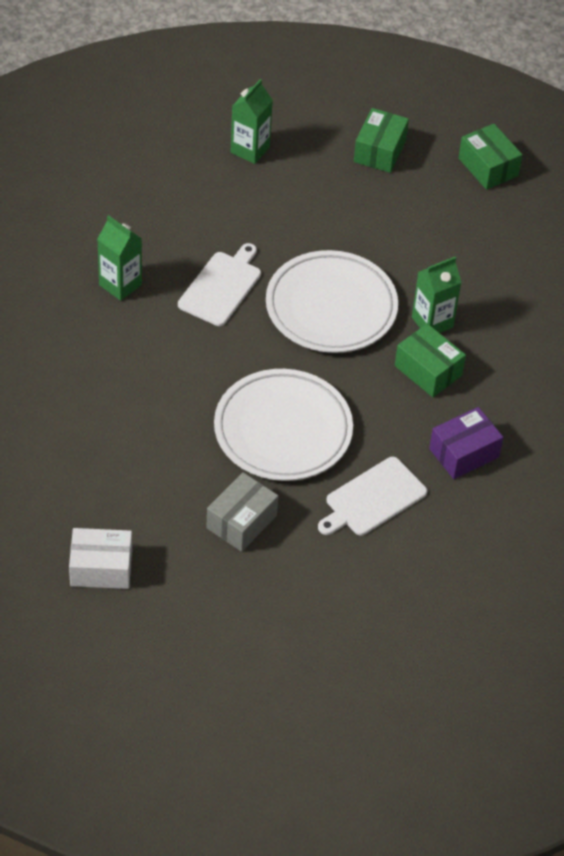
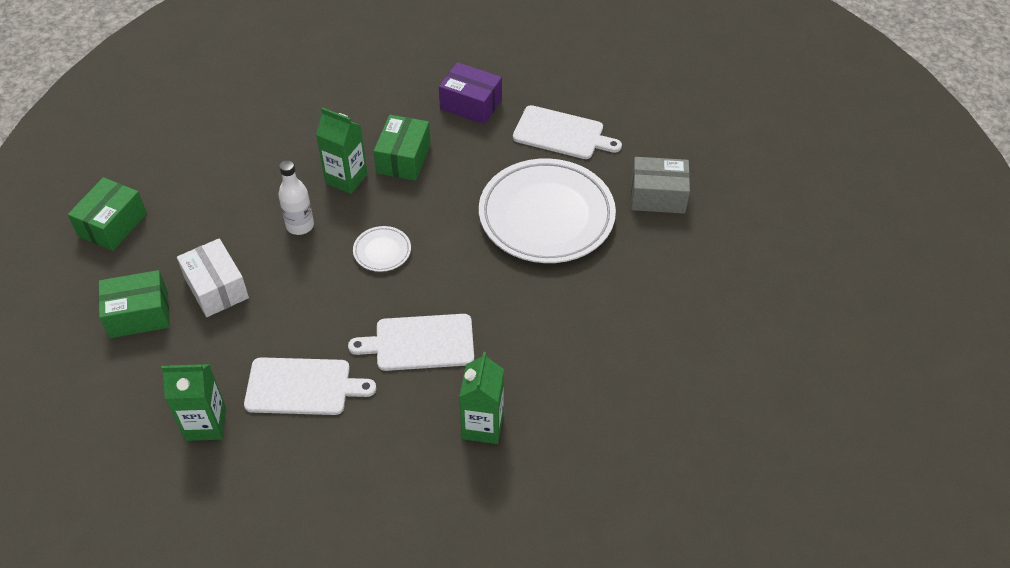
camera: 120 degrees left, 0 degrees up
white box [69,528,132,589] -> white box moved to [177,238,249,317]
white plate [266,250,398,353] -> white plate [353,226,411,272], size x0.41
none -> white cutting board [244,357,376,415]
none -> white bottle [278,160,314,235]

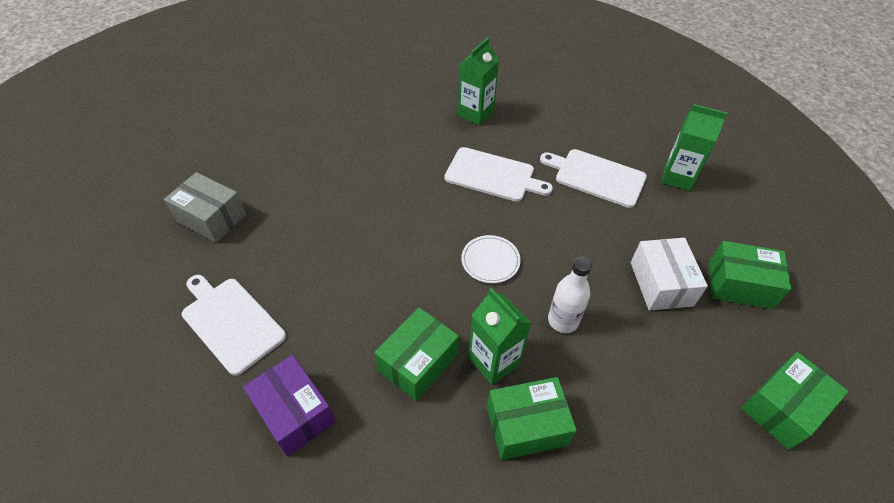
camera: 155 degrees left, 0 degrees up
white plate [479,158,616,263] -> none
none -> green box [487,377,577,460]

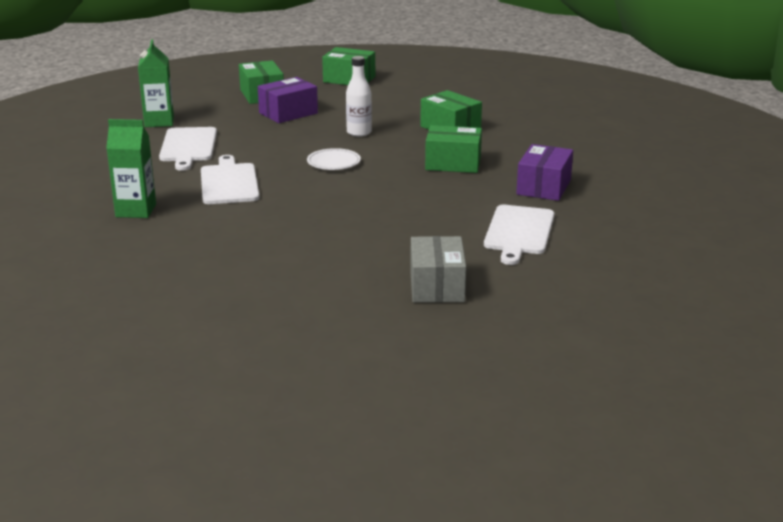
camera: 120 degrees left, 25 degrees down
green carton [468,288,531,385] -> none
white box [631,238,708,311] -> purple box [258,77,318,123]

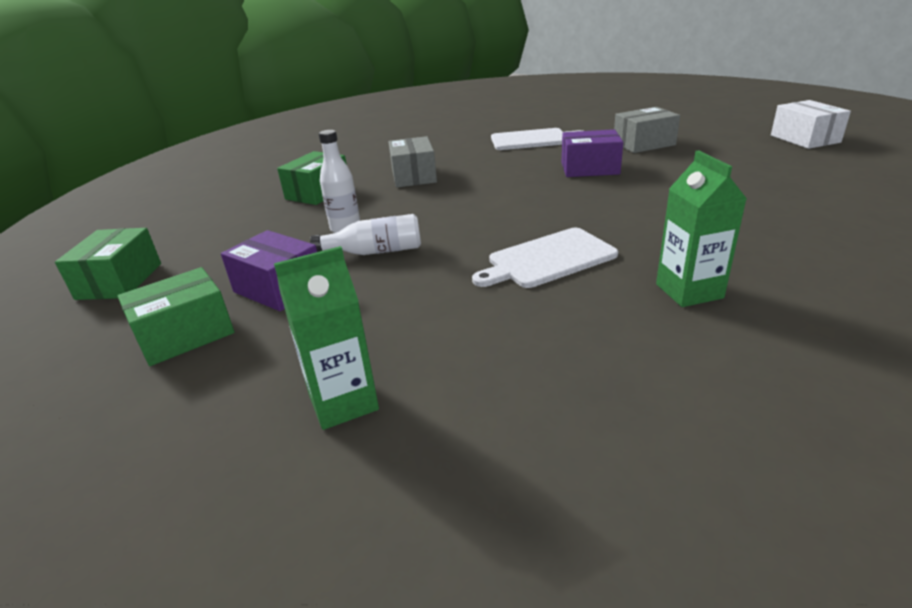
camera: 105 degrees left, 5 degrees up
white cutting board [159,127,217,171] -> none
white plate [307,148,361,170] -> none
green box [425,125,482,173] -> grey box [388,136,437,188]
purple box [516,144,573,201] -> purple box moved to [562,129,623,177]
none -> white bottle [310,214,421,255]
none -> white box [771,100,851,149]

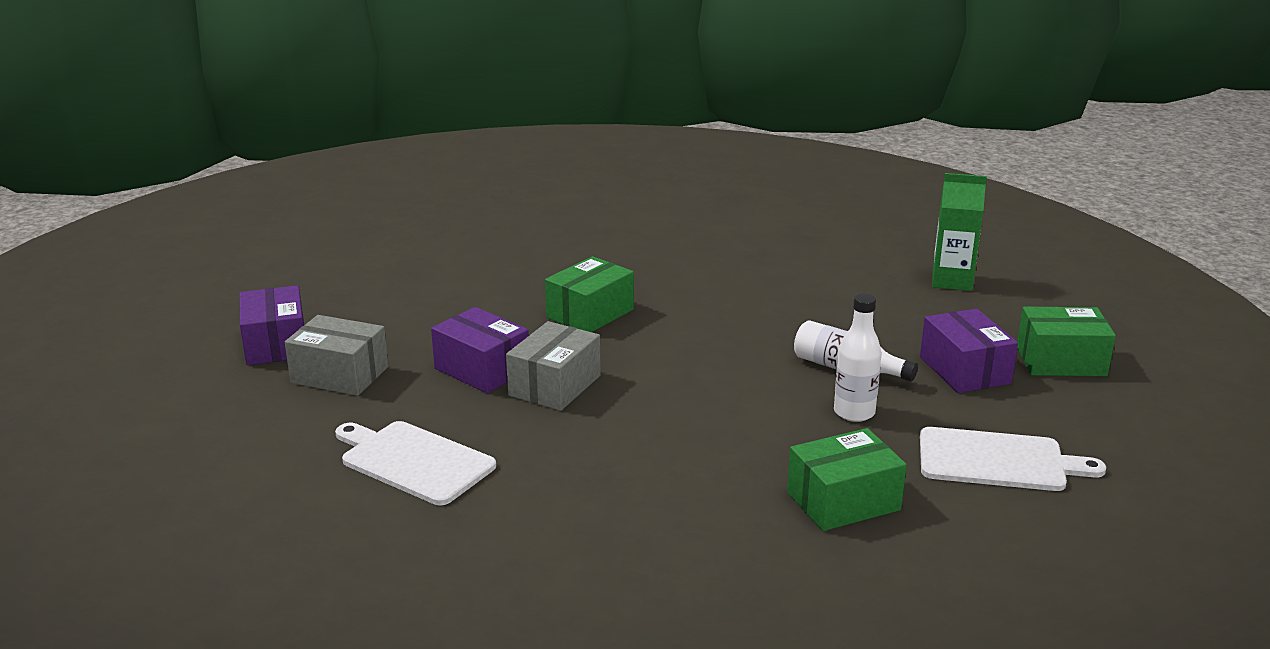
camera: 145 degrees left, 5 degrees down
green box [55,228,161,300] -> green box moved to [545,256,634,332]
grey box [388,136,437,188] -> grey box moved to [506,321,601,411]
white cutting board [472,228,618,288] -> white cutting board moved to [920,427,1106,491]
green carton [656,150,747,307] -> none
white box [771,100,851,149] -> none
none -> purple box [239,285,304,365]

